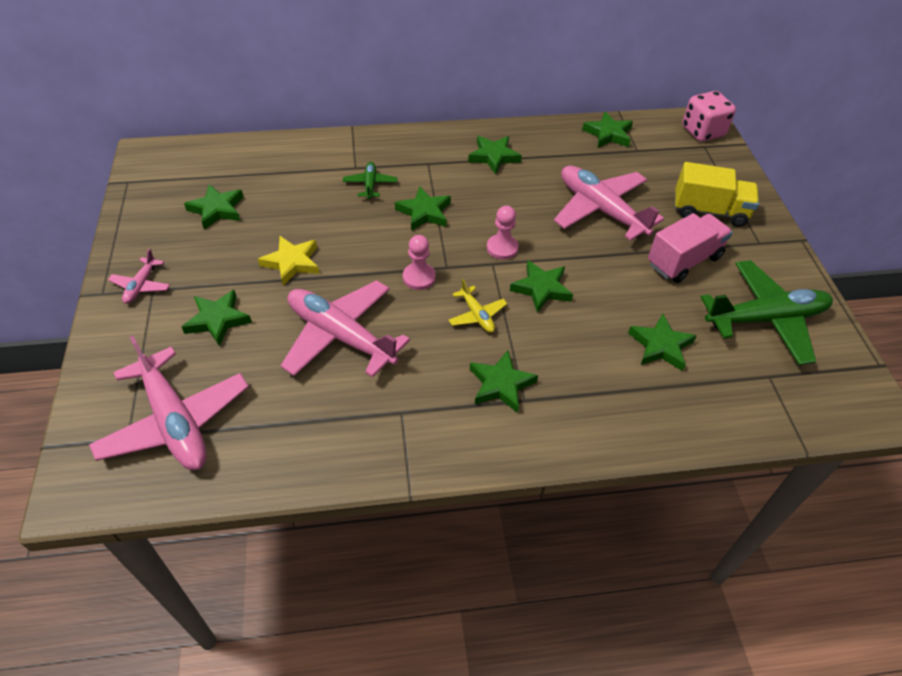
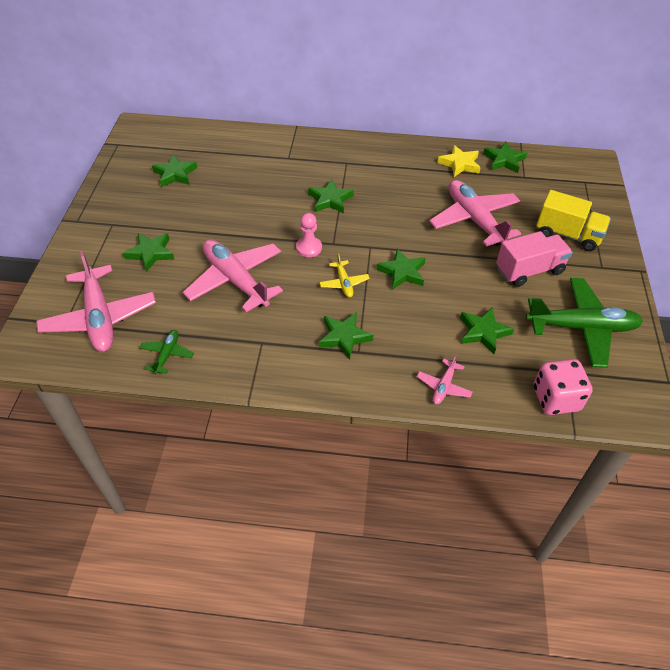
camera: 15 degrees right, 0 degrees up
pink plane [108,248,170,304] -> pink plane moved to [416,354,473,404]
yellow star [258,236,319,286] -> yellow star moved to [437,145,481,177]
green plane [343,162,397,199] -> green plane moved to [140,330,194,374]
green star [468,136,522,174] -> none
pink pawn [487,206,519,260] -> none
pink dice [682,91,736,142] -> pink dice moved to [534,359,593,415]

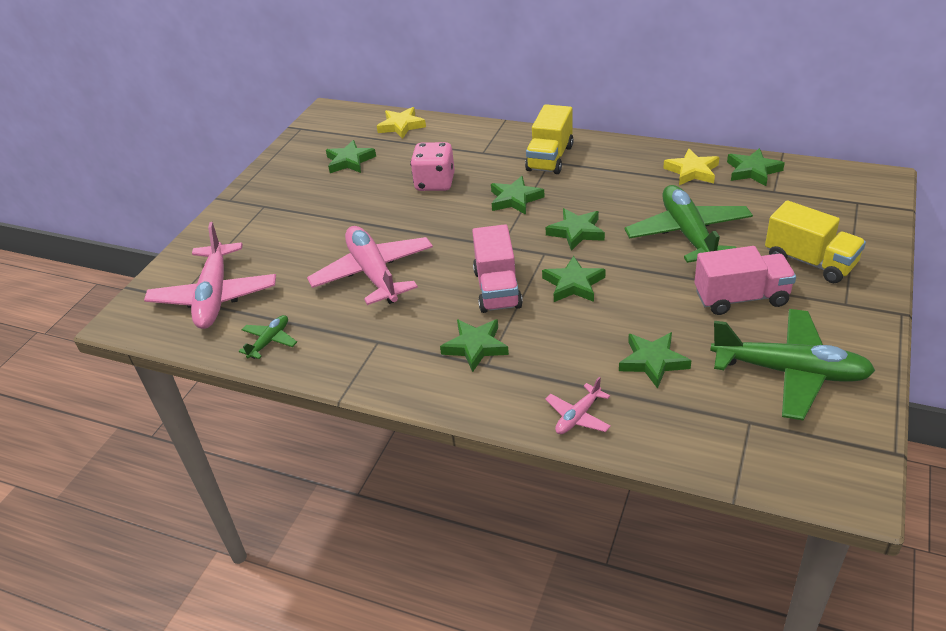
camera: 20 degrees right, 10 degrees down
green star [123,233,175,272] -> green star moved to [546,208,605,251]
pink pawn [296,213,322,257] -> none
yellow plane [319,253,370,298] -> pink truck [472,224,523,313]
pink plane [429,180,521,247] -> green plane [624,185,753,263]
pink dice [534,359,593,415] -> pink dice moved to [410,142,455,191]
none -> yellow star [377,107,426,139]
none -> yellow truck [525,104,573,174]

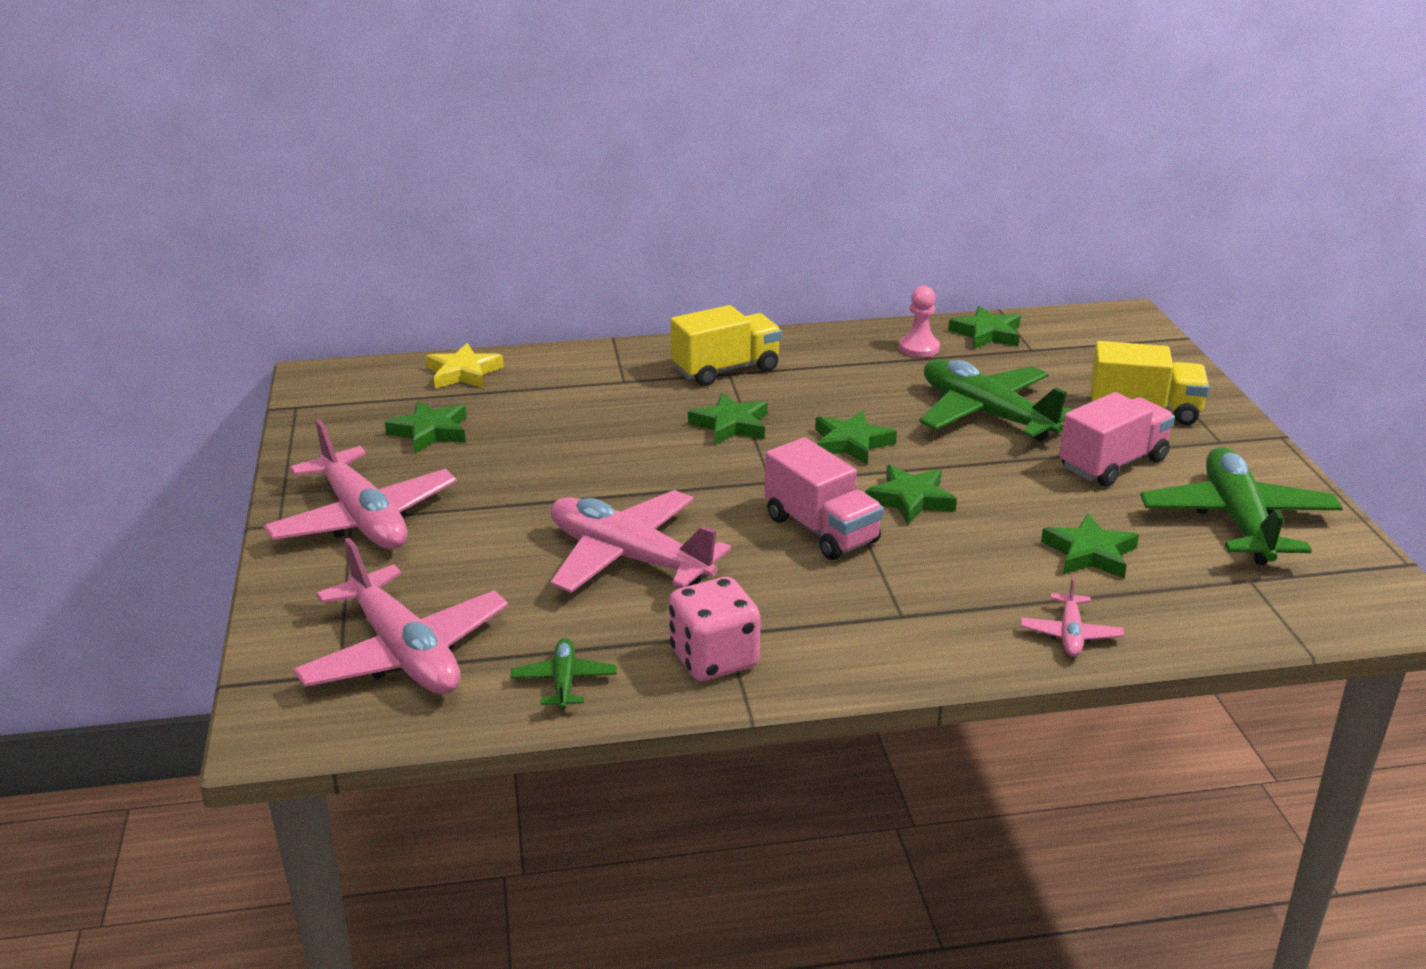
camera: 35 degrees left, 10 degrees down
pink dice [410,142,455,191] -> pink dice moved to [669,577,761,681]
green star [440,319,509,372] -> none
yellow truck [525,104,573,174] -> yellow truck turned 105 degrees counterclockwise [670,305,782,386]
yellow star [663,148,719,185] -> pink pawn [899,286,940,357]
green plane [710,309,875,420] -> green plane turned 75 degrees counterclockwise [1140,447,1343,565]
none -> pink plane [264,419,457,549]

